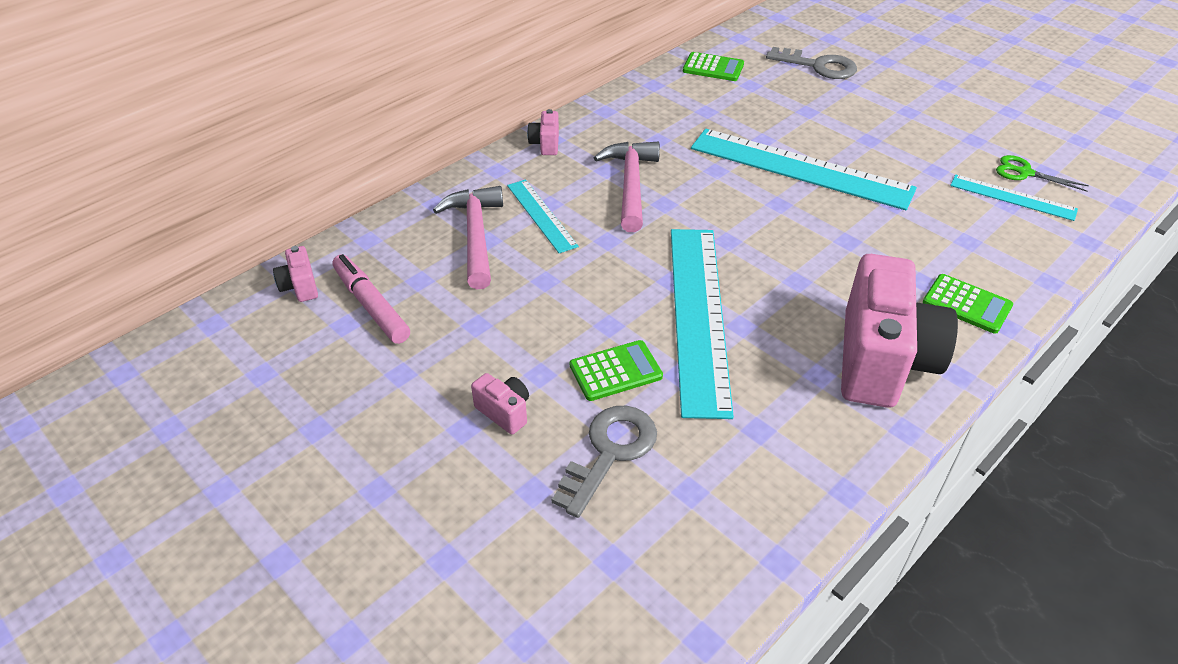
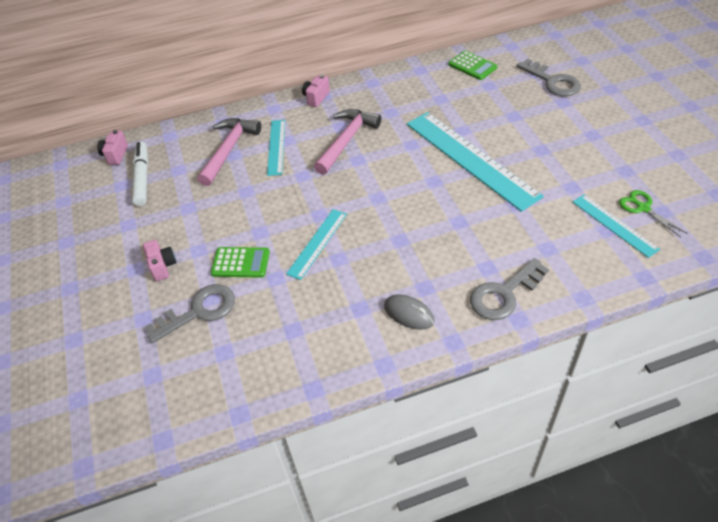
camera: 30 degrees right, 5 degrees up
pink marker [332,254,410,344] -> white marker [132,142,148,206]
turquoise ruler [671,229,734,419] -> turquoise ruler [286,209,347,280], size x0.52
pink camera [841,254,958,408] -> grey mouse [384,294,435,330]
green calculator [923,274,1013,334] -> grey key [470,258,549,320]

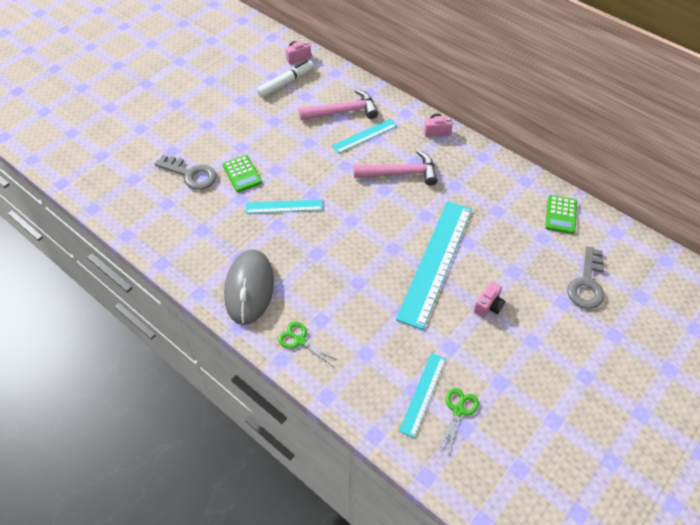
camera: 55 degrees right, 5 degrees up
pink camera [143,240,177,281] -> pink camera moved to [474,281,506,317]
grey mouse [384,294,435,330] -> grey mouse [224,249,274,325], size x1.94
grey key [470,258,549,320] -> green scissors [278,322,338,365]

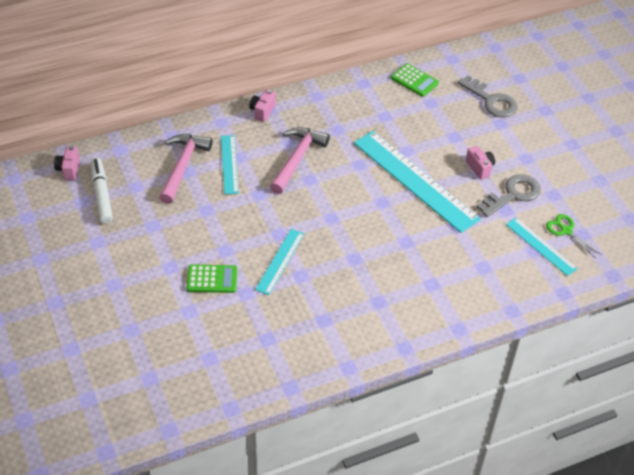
camera: 65 degrees left, 5 degrees down
grey key [155,155,217,190] -> grey key moved to [477,174,541,217]
grey mouse [224,249,274,325] -> none
green scissors [278,322,338,365] -> none

